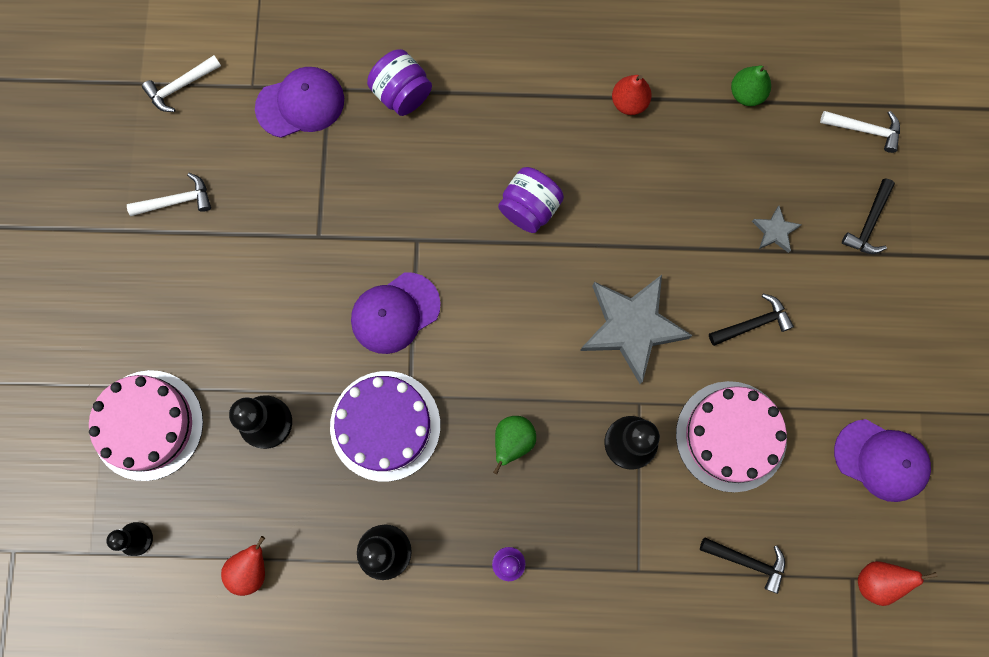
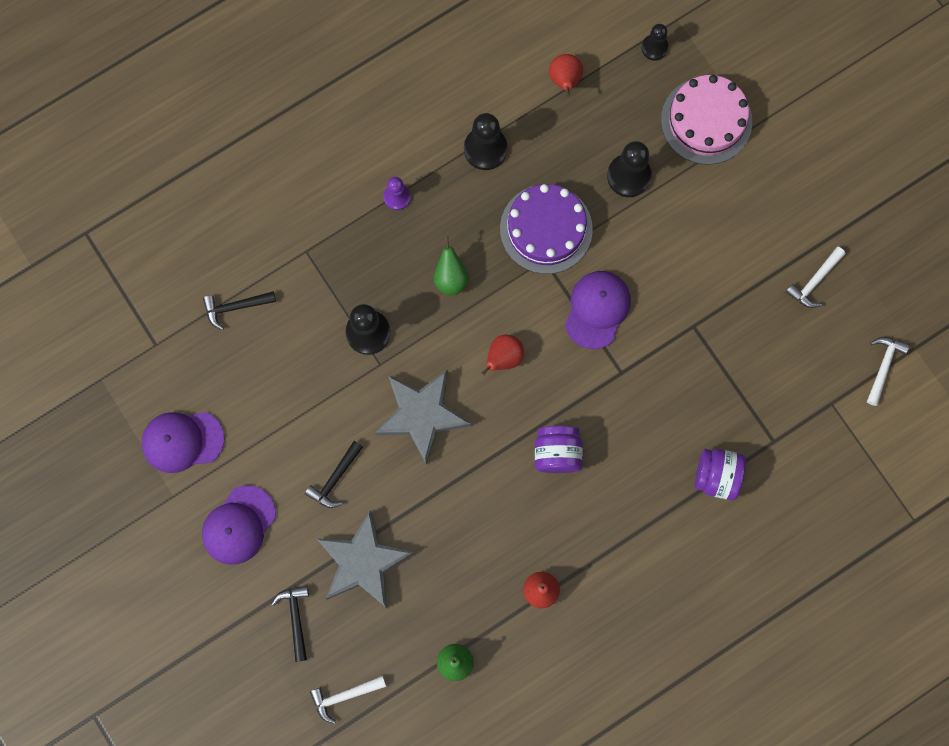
camera: 145 degrees right, 0 degrees up
purple cap [255,67,344,138] -> purple cap moved to [202,485,276,565]
pink cake [676,381,787,492] -> none
grey star [752,206,802,253] -> grey star [316,511,414,608], size x2.25
red pear [858,561,938,606] -> red pear moved to [481,335,524,375]

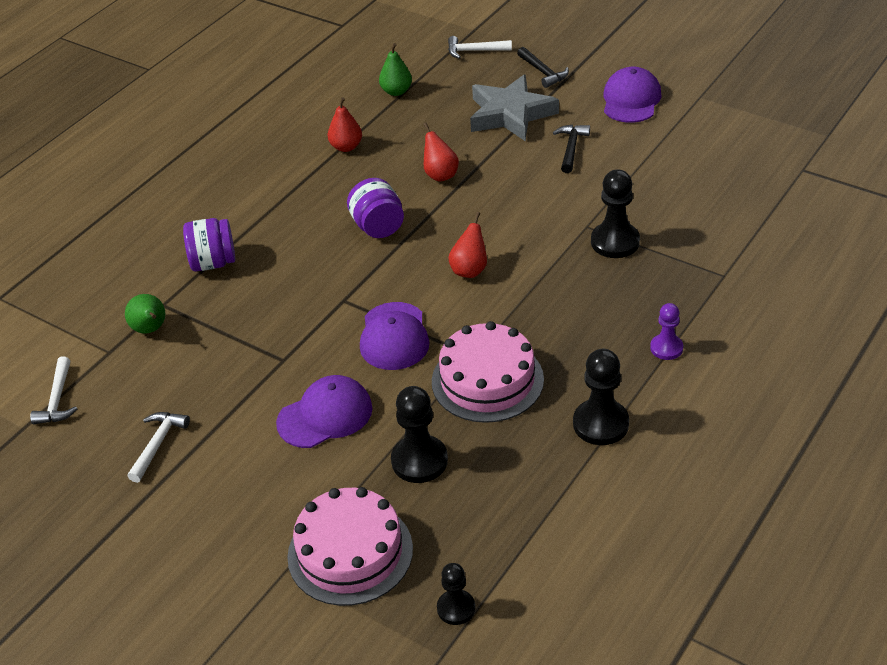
camera: 160 degrees right, 35 degrees down
purple cap [142,412,224,473] -> purple cap moved to [276,375,373,448]
black hammer [203,291,276,330] -> none
white hammer [310,675,386,724] -> white hammer turned 135 degrees counterclockwise [448,36,512,59]
grey star [374,370,471,465] -> none
green pear [434,236,469,295] -> green pear moved to [125,294,165,333]
purple cake [500,184,593,274] -> pink cake [432,321,544,423]
red pear [549,54,583,96] -> red pear moved to [423,122,459,182]

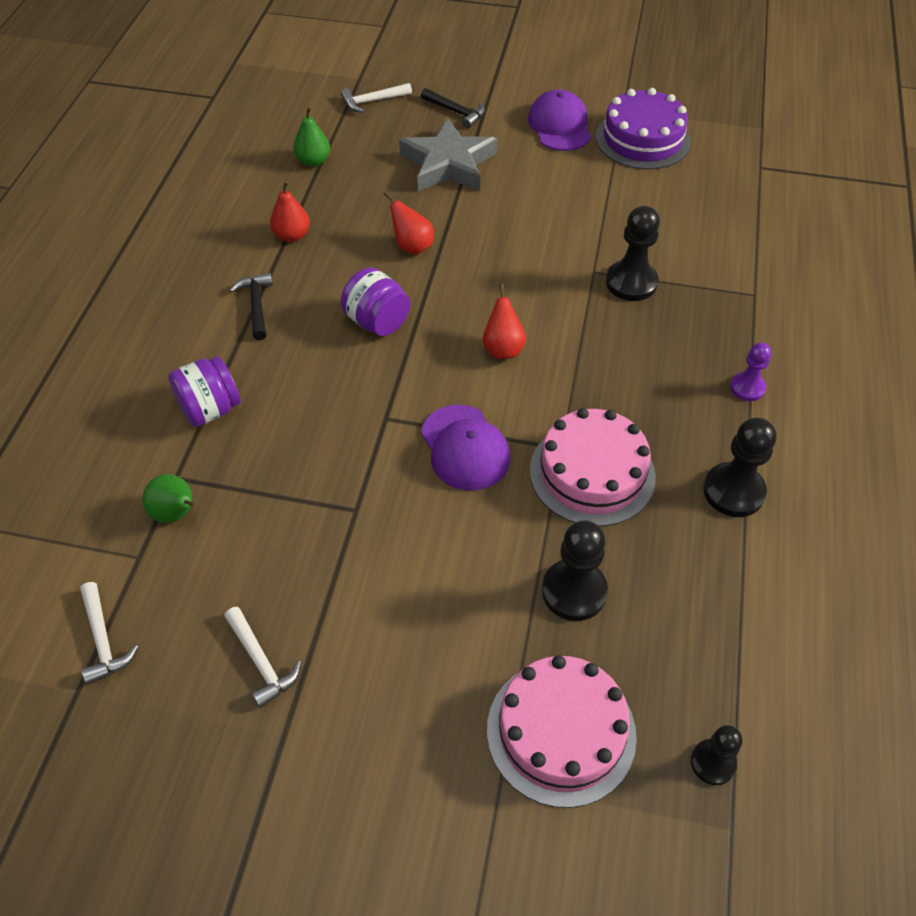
camera: 25 degrees left, 10 degrees up
white hammer [127,412,190,483] -> white hammer turned 150 degrees clockwise [224,607,301,708]
purple cap [276,375,373,448] -> none
black hammer [553,125,590,173] -> black hammer moved to [230,273,273,340]
none -> purple cake [596,88,691,170]

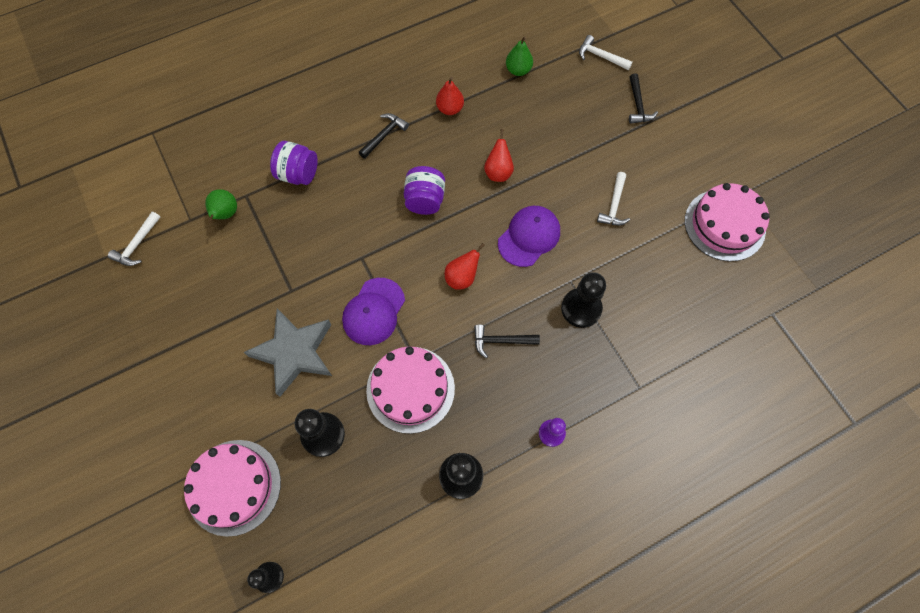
camera: 50 degrees right, 15 degrees up
white hammer [224,607,301,708] -> white hammer moved to [597,172,630,225]
grey star [399,118,497,192] -> grey star moved to [244,309,332,397]
purple cap [528,89,591,151] -> purple cap moved to [498,206,560,267]
purple cake [596,88,691,170] -> pink cake [685,183,770,261]
none -> black hammer [474,324,540,358]

